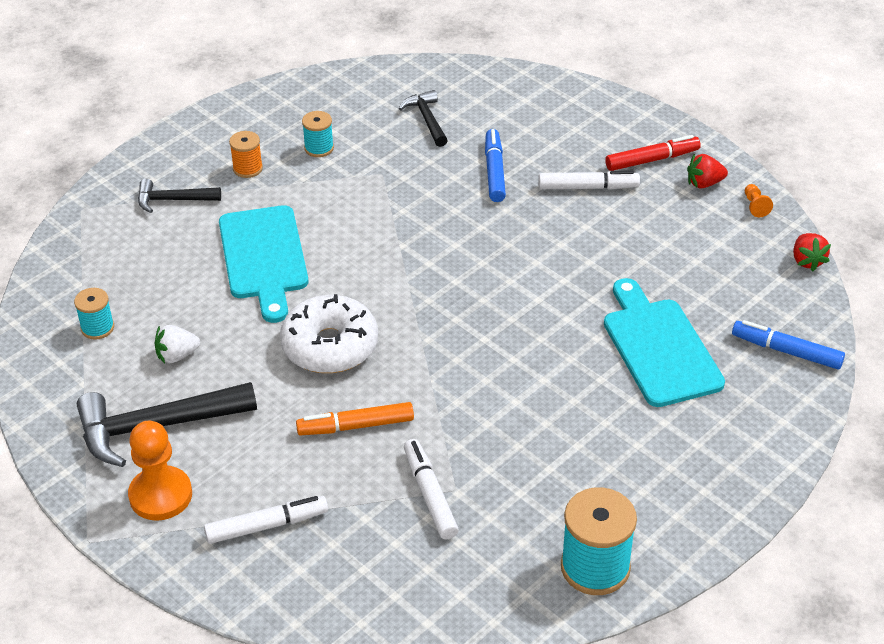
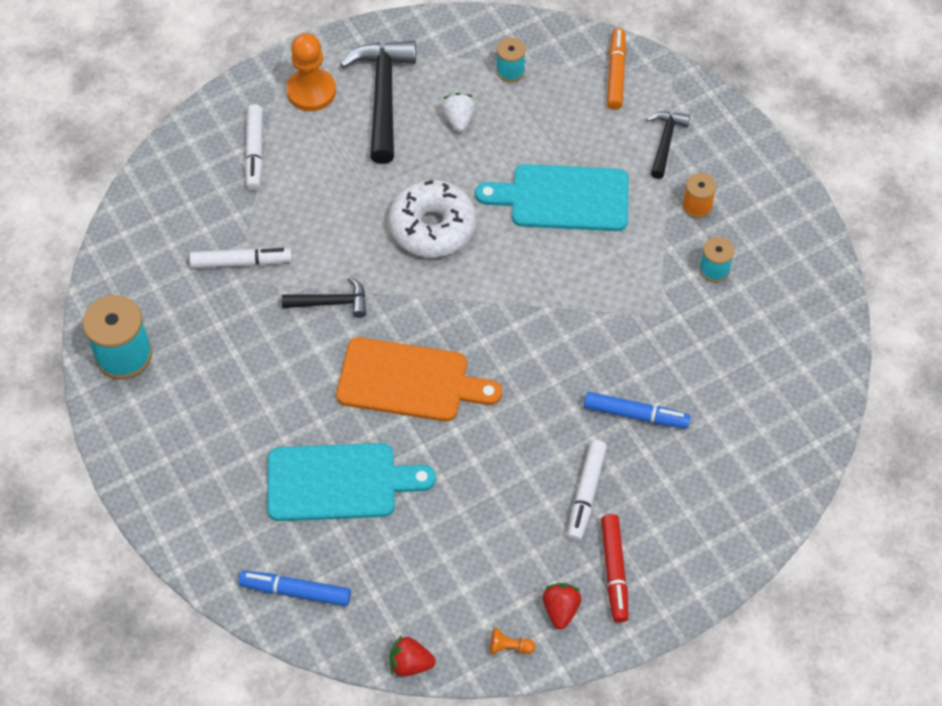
camera: 105 degrees right, 15 degrees up
orange marker [296,402,414,436] -> orange marker moved to [607,28,626,110]
black hammer [399,90,448,147] -> black hammer moved to [282,277,366,318]
blue marker [732,320,845,369] -> blue marker turned 120 degrees counterclockwise [238,571,351,606]
none -> orange cutting board [336,337,502,421]

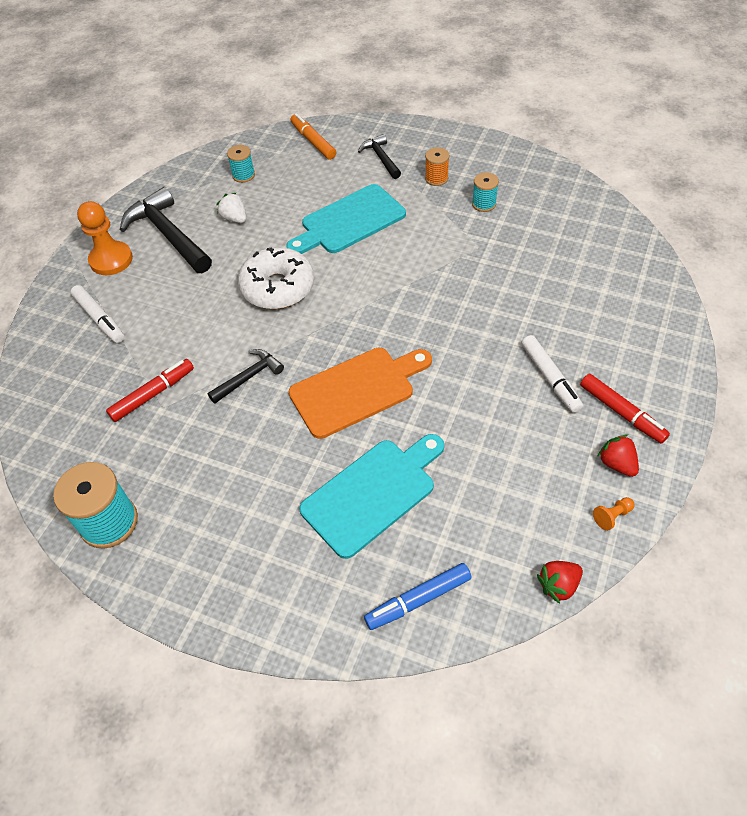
camera: 35 degrees left, 5 degrees down
white marker [189,247,292,268] -> red marker [106,359,194,422]
blue marker [584,392,691,429] -> none

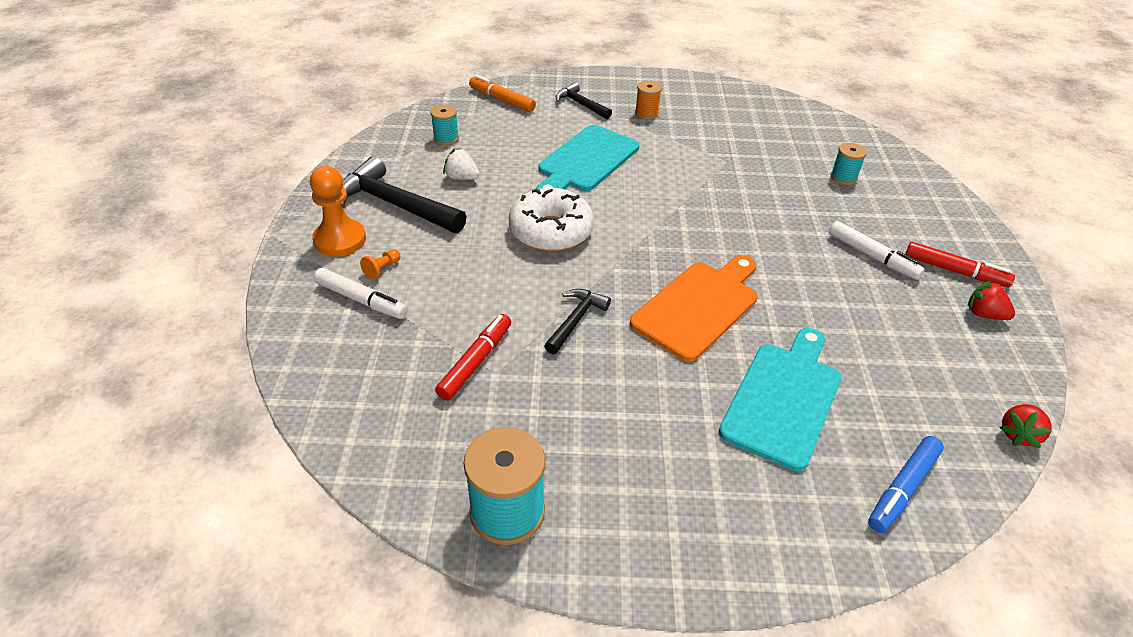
camera: 25 degrees left, 10 degrees down
turquoise spool [472,172,499,212] -> turquoise spool moved to [830,143,867,185]
orange pawn [593,497,635,531] -> orange pawn moved to [360,249,400,280]

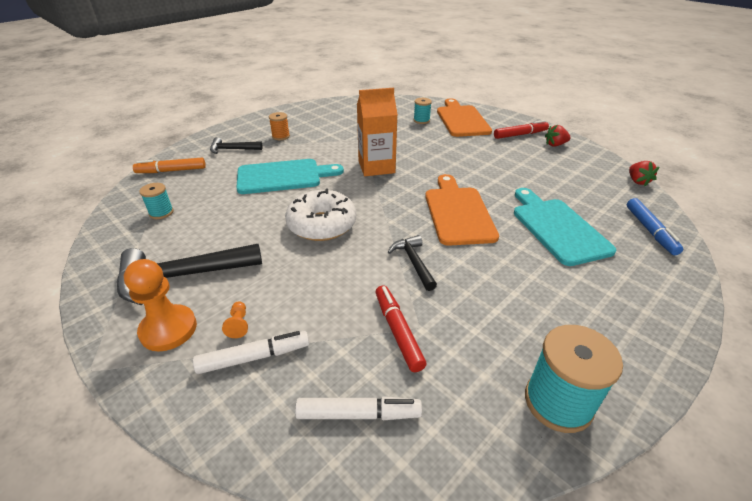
camera: 45 degrees left, 5 degrees down
white strawberry [443,148,480,180] -> none
turquoise cutting board [536,125,639,191] -> turquoise cutting board turned 90 degrees counterclockwise [236,159,344,194]
white marker [829,221,925,280] -> white marker moved to [295,396,422,420]
none -> orange carton [357,88,398,176]
none -> orange cutting board [437,98,492,137]

